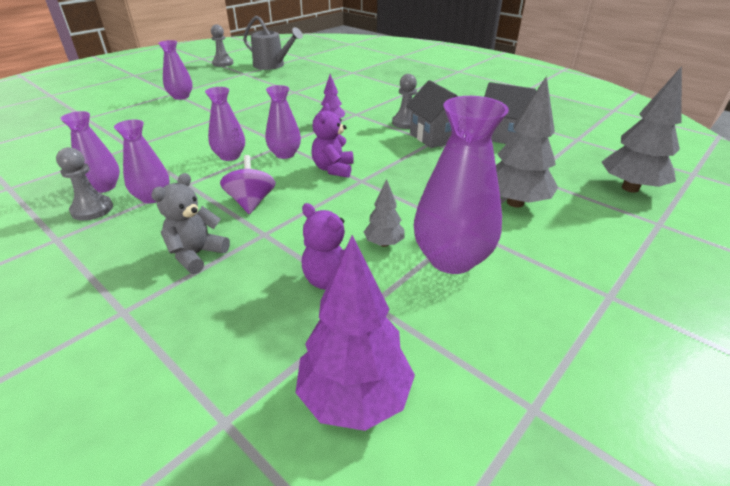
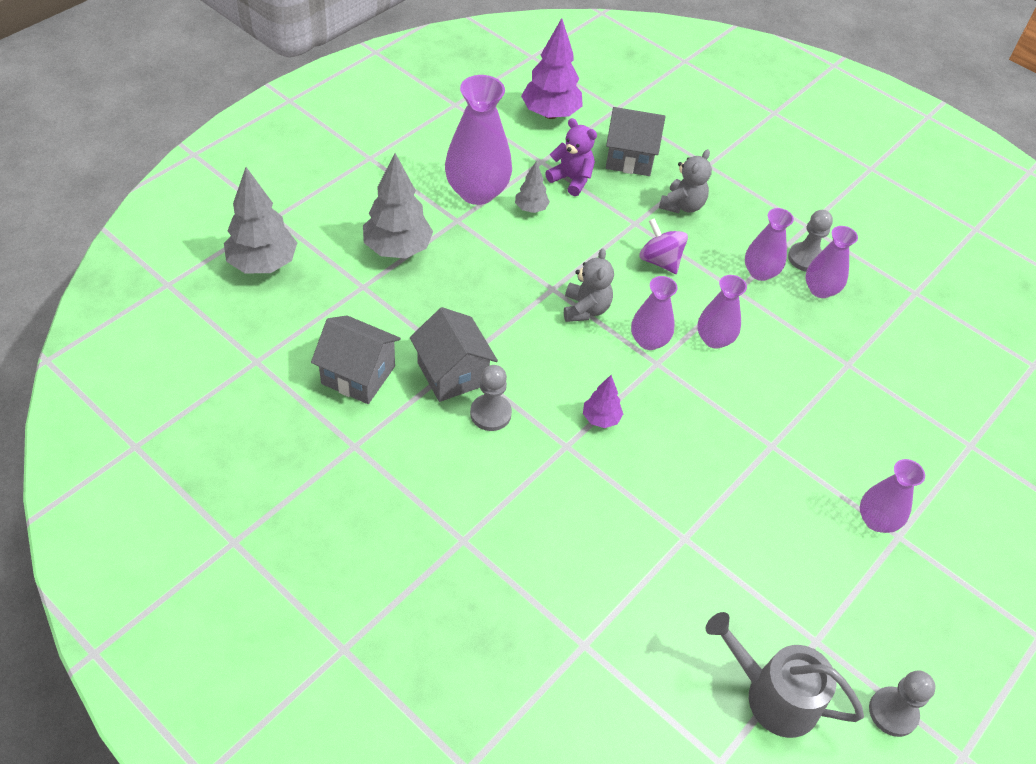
camera: 175 degrees right, 15 degrees up
purple spinning top [220,155,275,214] -> purple spinning top turned 150 degrees clockwise [639,218,688,274]
purple teddy bear [311,103,354,178] -> grey teddy bear [564,248,614,322]
none -> grey house [606,107,666,176]

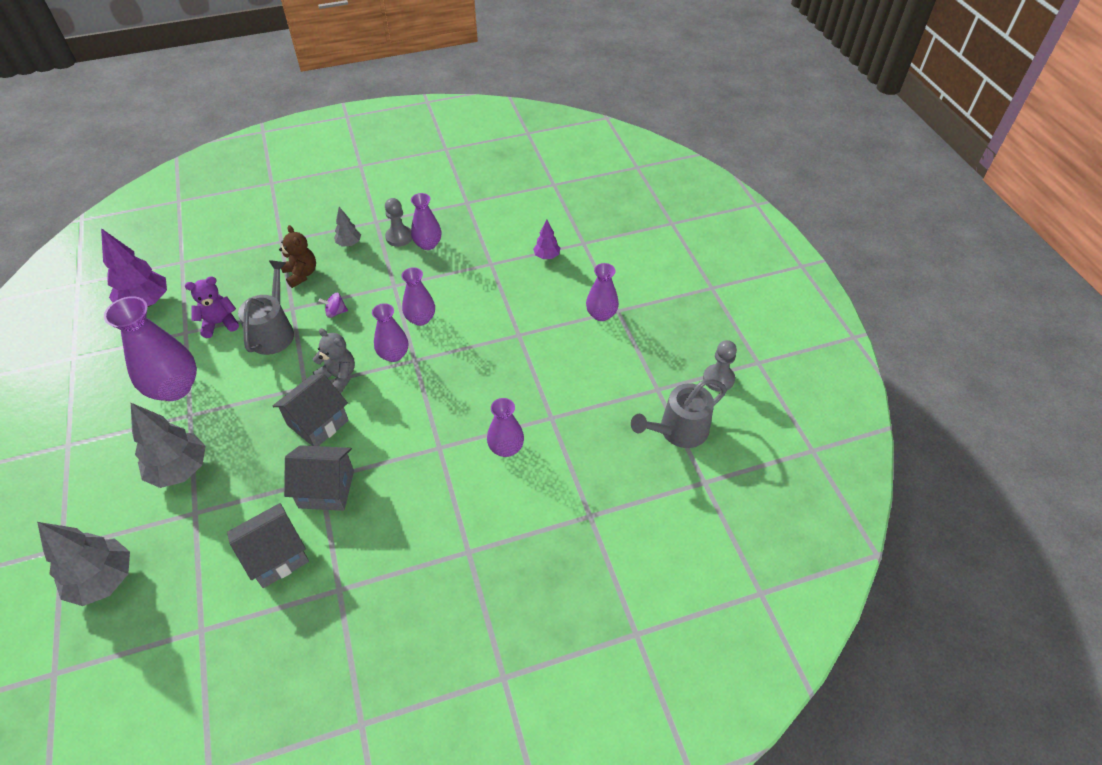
camera: 55 degrees left, 0 degrees up
grey pawn [470,365,512,431] -> none
grey tree [515,161,550,213] -> grey tree moved to [334,207,361,247]
purple tree [583,375,623,428] -> purple tree moved to [533,219,560,259]
grey house [606,107,666,176] -> grey house moved to [273,374,349,446]
purple spinning top [639,218,688,274] -> purple spinning top [319,293,348,318], size x0.64
grey teddy bear [659,149,712,213] -> brown teddy bear [279,225,316,288]
purple vase [745,208,794,281] -> purple vase moved to [487,398,524,457]
none -> grey watering can [238,260,294,355]

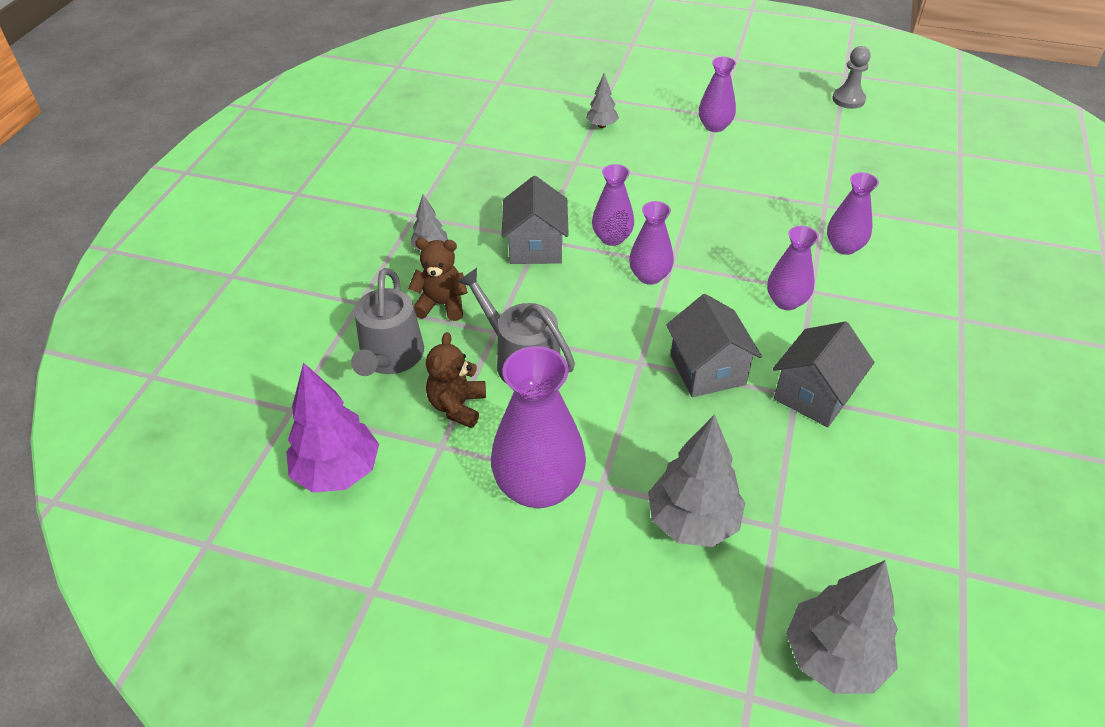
camera: 55 degrees left, 5 degrees down
purple teddy bear [185,276,239,338] -> brown teddy bear [426,332,486,428]
grey house [227,503,309,588] -> grey house moved to [502,176,569,264]
grey teddy bear [313,328,355,394] -> none
purple spinning top [319,293,348,318] -> none
grey pawn [385,198,412,247] -> none
purple vase [411,193,441,250] -> purple vase moved to [767,226,819,310]
purple tree [533,219,560,259] -> grey tree [586,73,619,128]
grey watering can [631,379,727,448] -> grey watering can moved to [351,268,424,376]

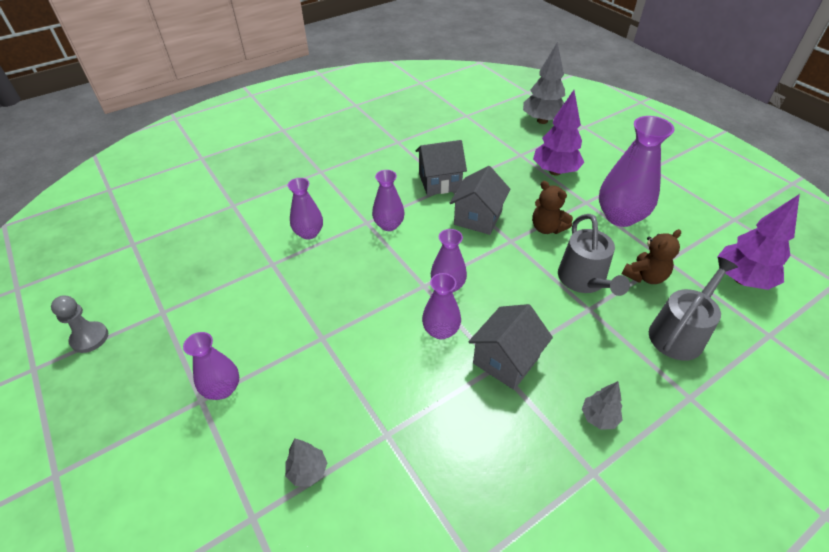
camera: 140 degrees left, 0 degrees up
brown teddy bear [408,238,468,321] -> brown teddy bear moved to [532,181,573,234]
grey tree [648,415,745,547] -> purple tree [533,90,584,176]

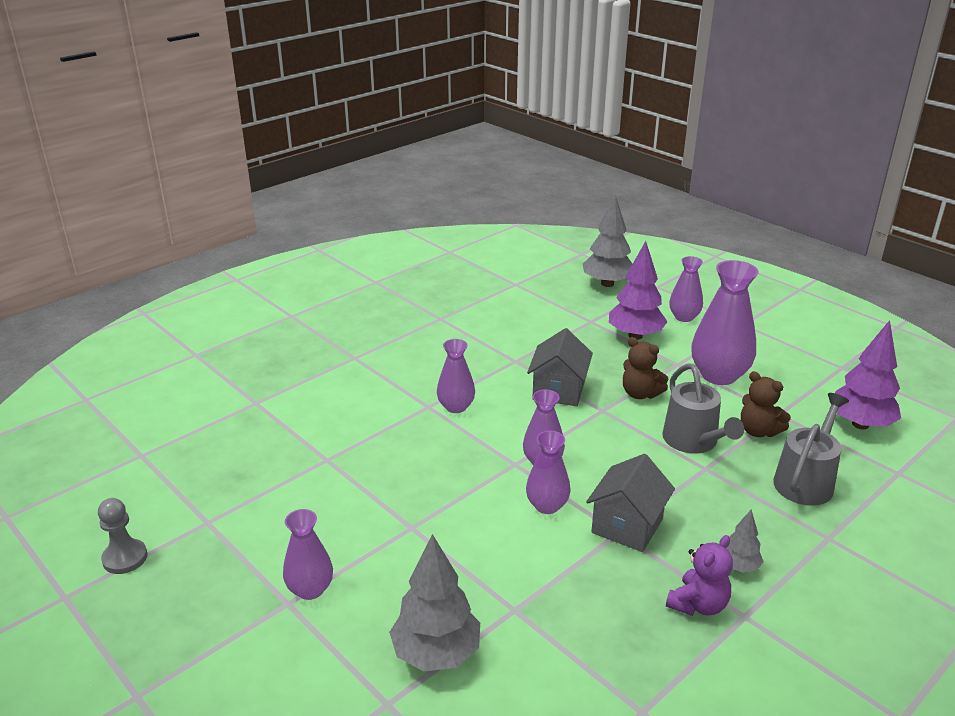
camera: 10 degrees left, 15 degrees down
grey tree [285,438,327,487] -> grey tree [389,534,480,671], size x1.91
purple vase [287,178,323,240] -> purple vase moved to [669,256,703,322]
grey house [416,140,467,195] -> none
brown teddy bear [622,229,681,284] -> brown teddy bear turned 90 degrees clockwise [741,371,791,437]
none -> purple teddy bear [666,535,733,616]

